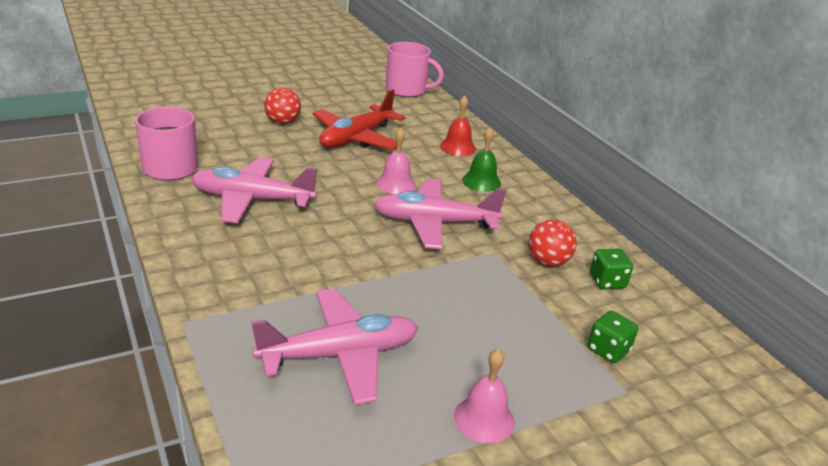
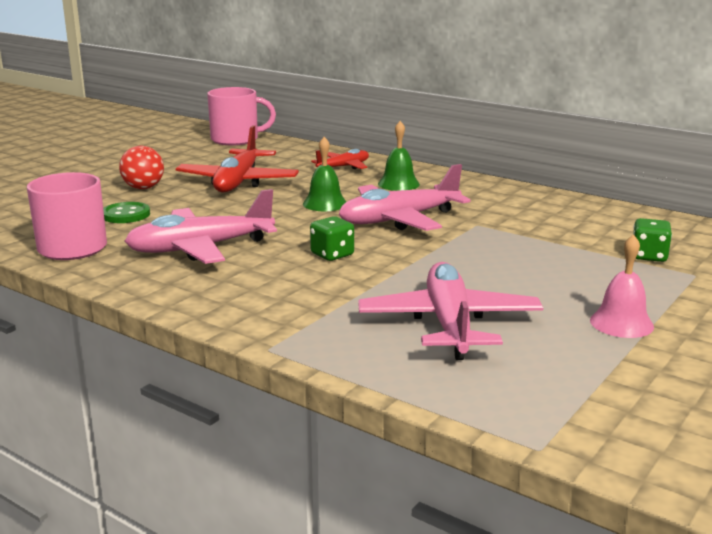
camera: 25 degrees left, 10 degrees down
pink plane [252,288,418,405] -> pink plane turned 45 degrees counterclockwise [358,262,543,360]
pink bell [376,128,416,194] -> green bell [303,137,346,211]
red bell [440,96,476,156] -> red plane [311,149,369,169]
red ball [528,220,577,267] -> none
green dice [590,249,633,289] -> green dice moved to [310,216,354,261]
none -> green button [103,202,150,223]

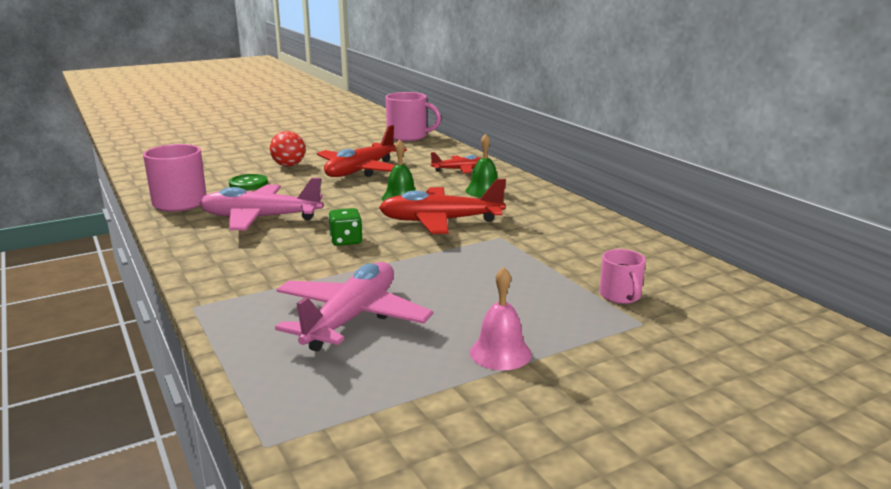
camera: 25 degrees right, 0 degrees up
pink plane [339,164,470,231] -> red plane [379,179,506,234]
green dice [633,218,672,262] -> pink mug [600,249,646,304]

